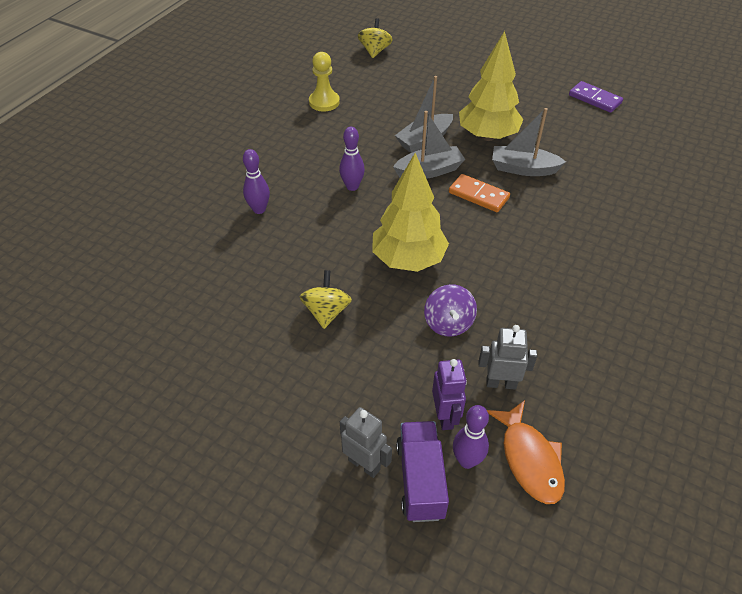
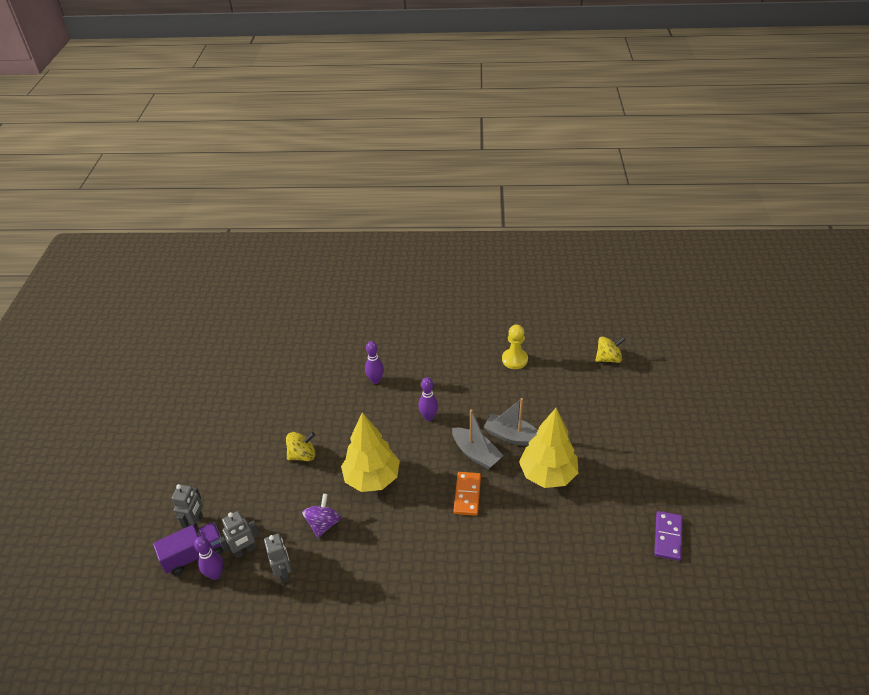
camera: 65 degrees right, 5 degrees down
purple spinning top [424,284,477,337] -> purple spinning top turned 135 degrees clockwise [302,494,341,538]
purple robot [432,359,467,430] -> grey robot [219,511,259,558]
orange fish [487,400,565,504] -> none
grey boat [492,108,566,176] -> none

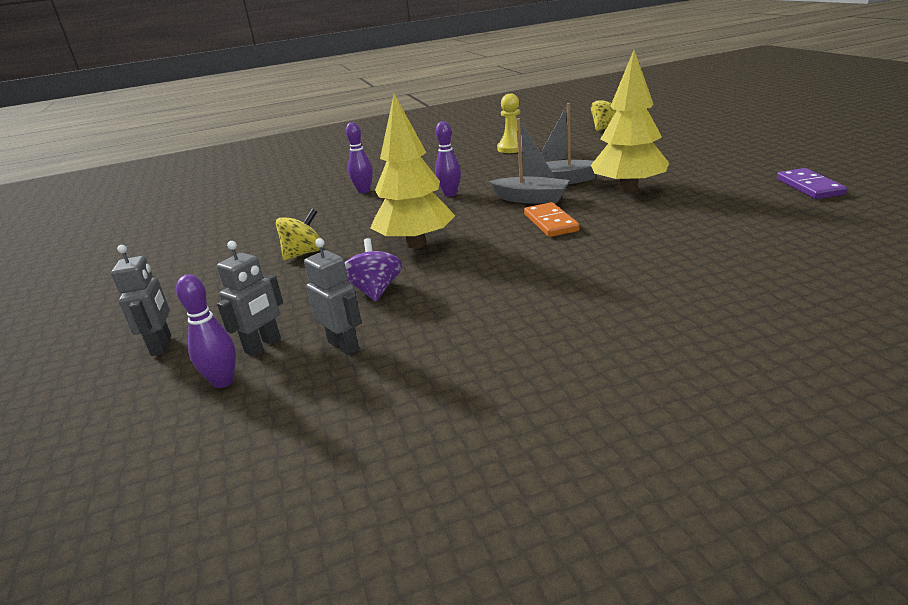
camera: 20 degrees left, 15 degrees down
purple truck [153,522,223,575] -> none

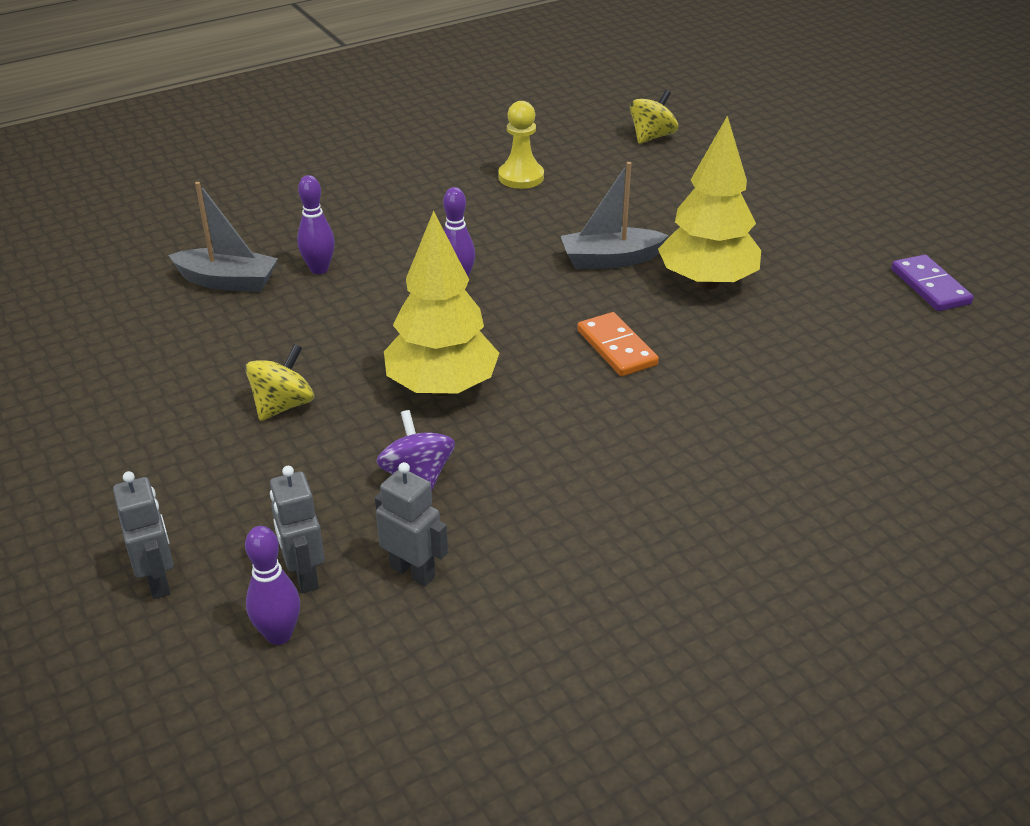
camera: 15 degrees left, 10 degrees up
grey robot [217,241,283,356] -> grey robot turned 135 degrees clockwise [270,466,325,593]
grey boat [490,118,570,204] -> grey boat moved to [168,182,278,292]

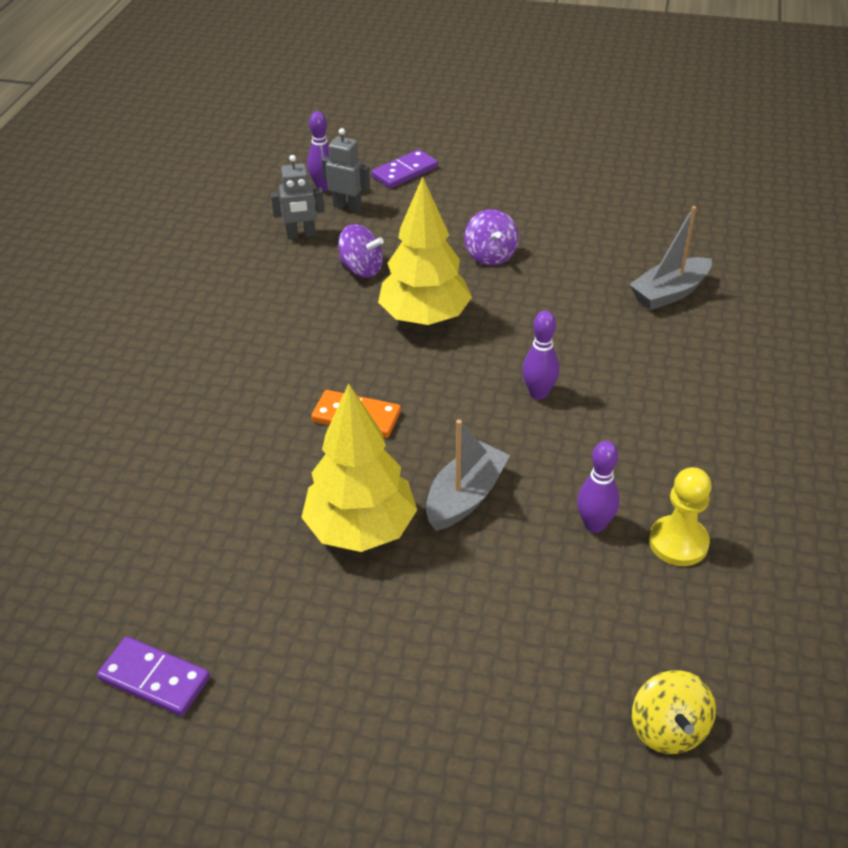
camera: 135 degrees right, 5 degrees up
grey robot [113,471,174,599] -> purple domino [371,149,438,188]
yellow spinning top [245,344,314,421] -> purple spinning top [464,209,519,265]
purple bowling pin [297,175,335,274] -> purple bowling pin moved to [577,441,619,533]

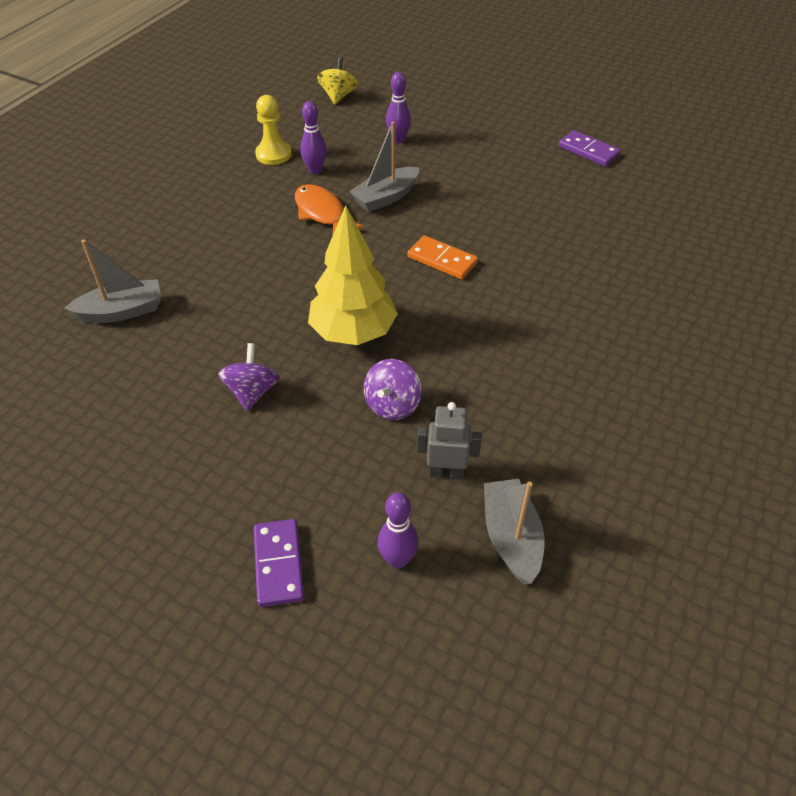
camera: 165 degrees left, 5 degrees up
yellow tree [301,384,417,552] -> none
grey robot [322,128,370,212] -> none
purple spinning top [338,224,384,278] -> purple spinning top turned 105 degrees counterclockwise [363,359,422,420]
purple domino [371,149,438,188] -> purple domino turned 75 degrees counterclockwise [254,519,304,607]
purple bowling pin [522,311,559,400] -> purple bowling pin moved to [386,72,411,144]
none -> orange fish [295,184,363,236]
none -> grey boat [484,479,545,585]

